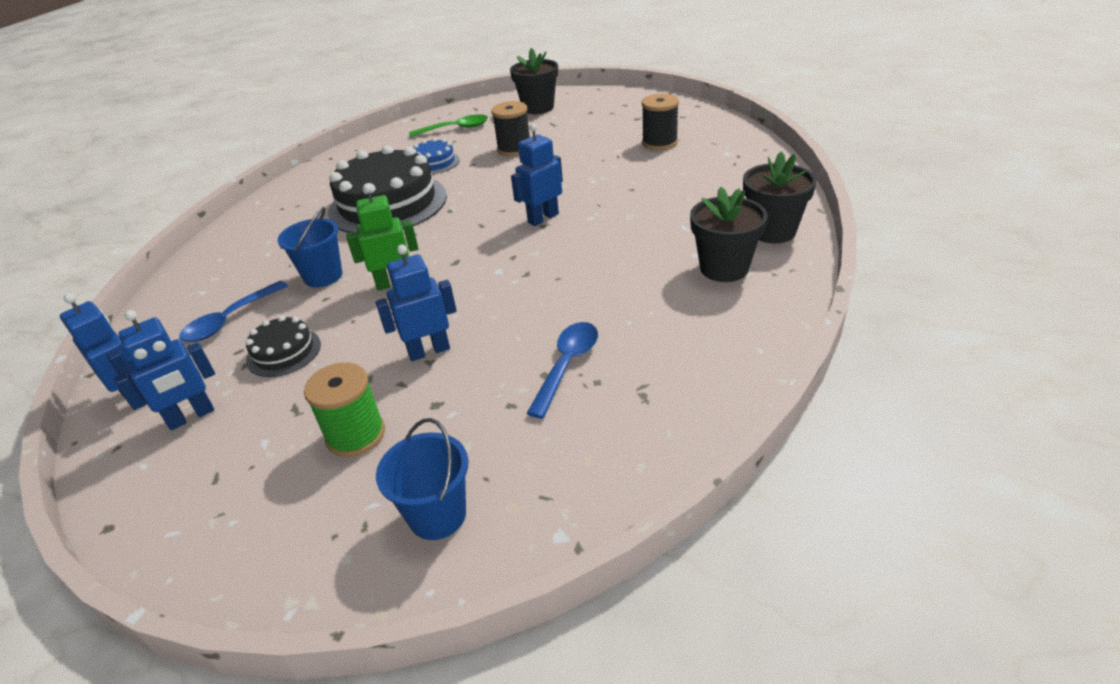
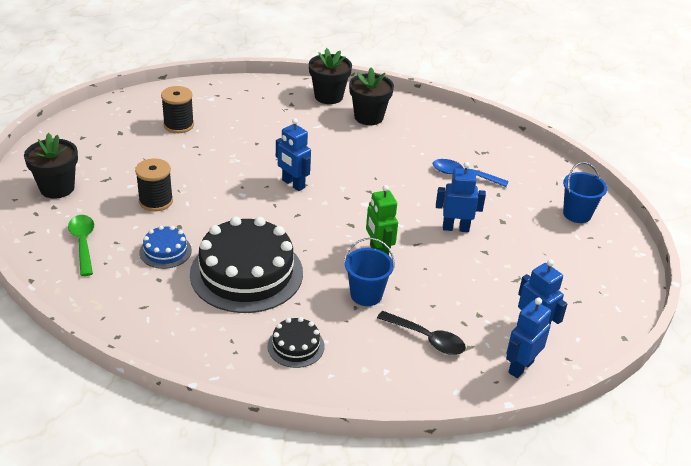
camera: 100 degrees left, 0 degrees up
blue spoon [179,281,288,342] -> black spoon [377,311,466,355]
black cake [245,315,321,377] -> black cake moved to [267,317,324,368]
green spool [304,362,385,457] -> none
blue robot [375,245,457,361] -> blue robot turned 120 degrees clockwise [436,162,486,232]

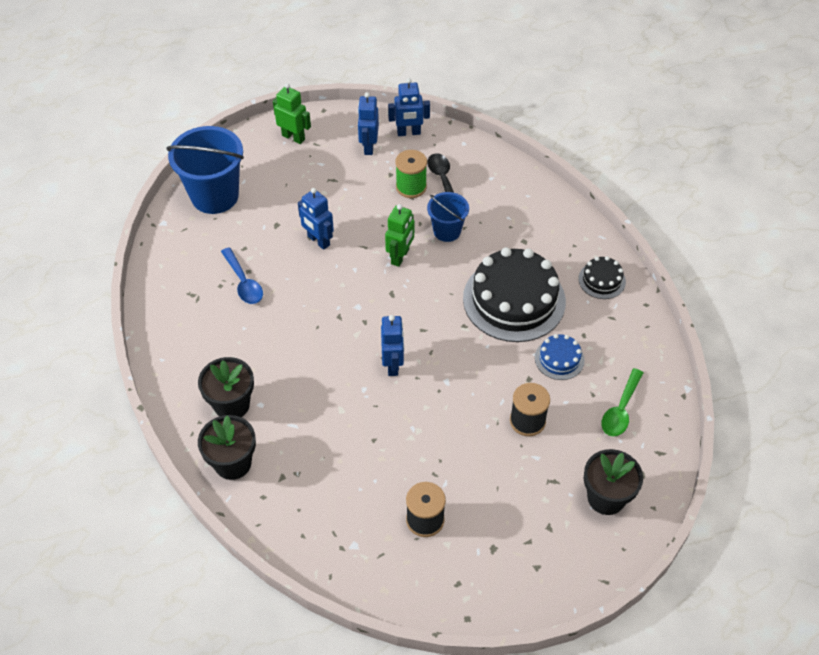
camera: 135 degrees left, 15 degrees up
black cake [267,317,324,368] -> black cake moved to [578,256,626,299]
blue bucket [563,162,607,223] -> blue bucket [166,126,244,214], size x1.78
none -> green robot [273,83,311,144]
none -> green spool [396,150,427,198]

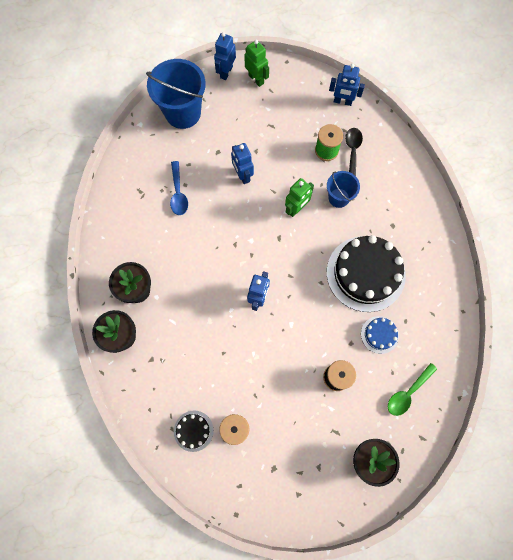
camera: 20 degrees right, 20 degrees up
blue robot [358,92,379,155] -> blue robot moved to [214,32,236,80]
black cake [578,256,626,299] -> black cake moved to [174,410,214,452]

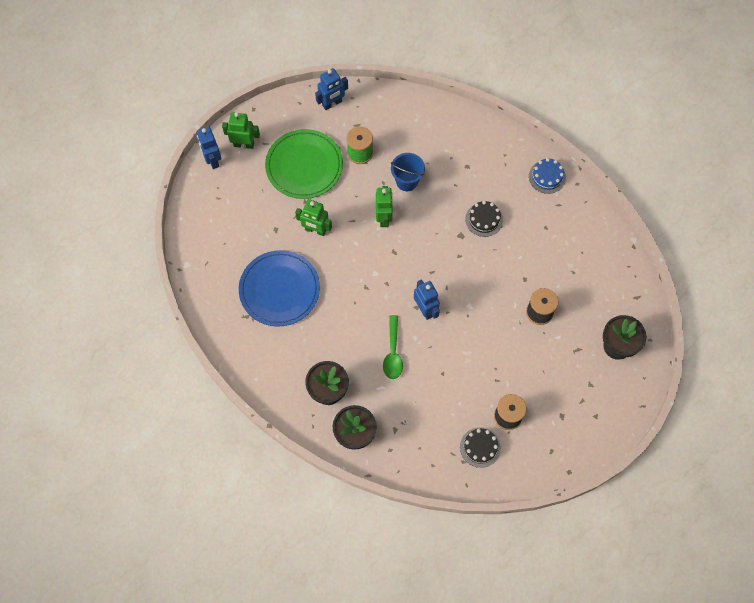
camera: 45 degrees left, 5 degrees down
blue bucket [146,59,206,129] -> none
blue spoon [170,161,188,215] -> blue plate [239,250,320,327]
blue robot [231,143,254,184] -> green robot [295,199,332,236]
black cake [327,235,406,312] -> black cake [465,201,503,237], size x0.47
black spoon [345,128,363,176] -> none
blue cake [361,316,399,354] -> blue cake moved to [529,158,566,194]
green spoon [388,363,437,416] -> green spoon moved to [383,315,403,379]
none -> green plate [265,129,343,199]

